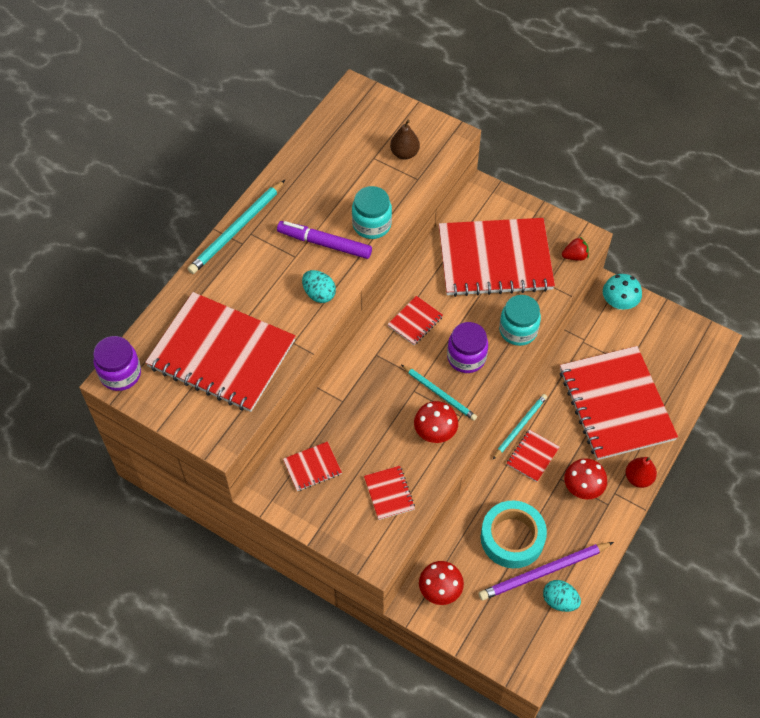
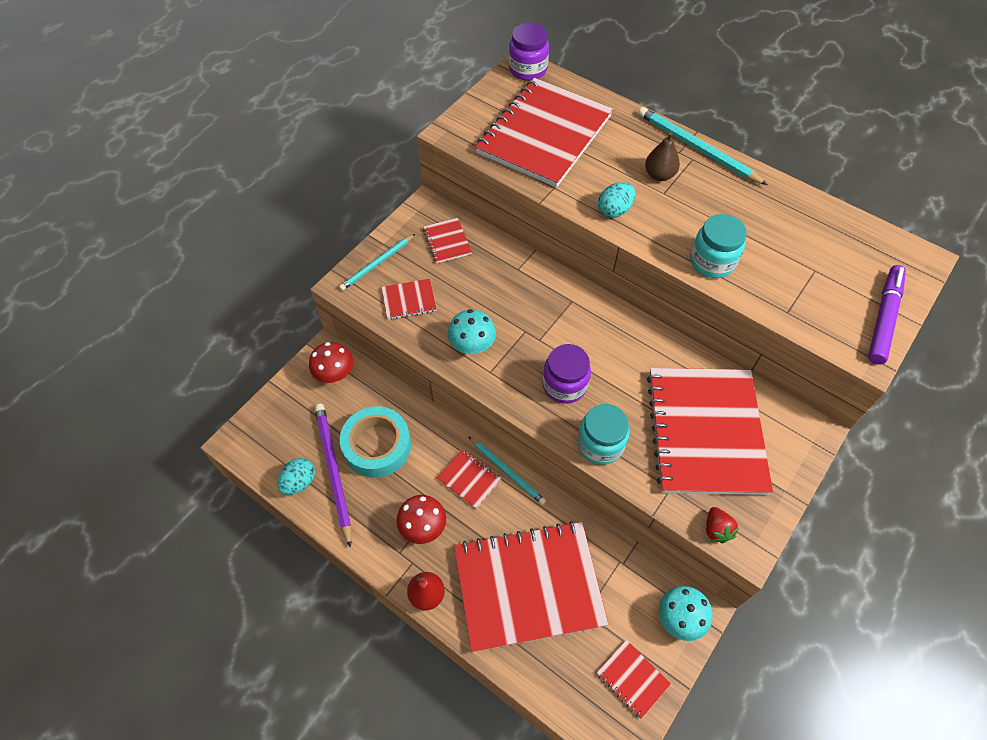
camera: 95 degrees right, 0 degrees up
purple marker [277,221,372,259] -> purple marker moved to [868,265,906,364]
red notebook [387,296,443,345] -> red notebook moved to [597,640,671,719]
brown pear [390,120,420,160] -> brown pear moved to [645,132,680,181]
turquoise pencil [402,365,477,421] -> turquoise pencil moved to [339,234,415,291]
red mushroom [414,401,458,443] -> turquoise mushroom [448,309,496,354]

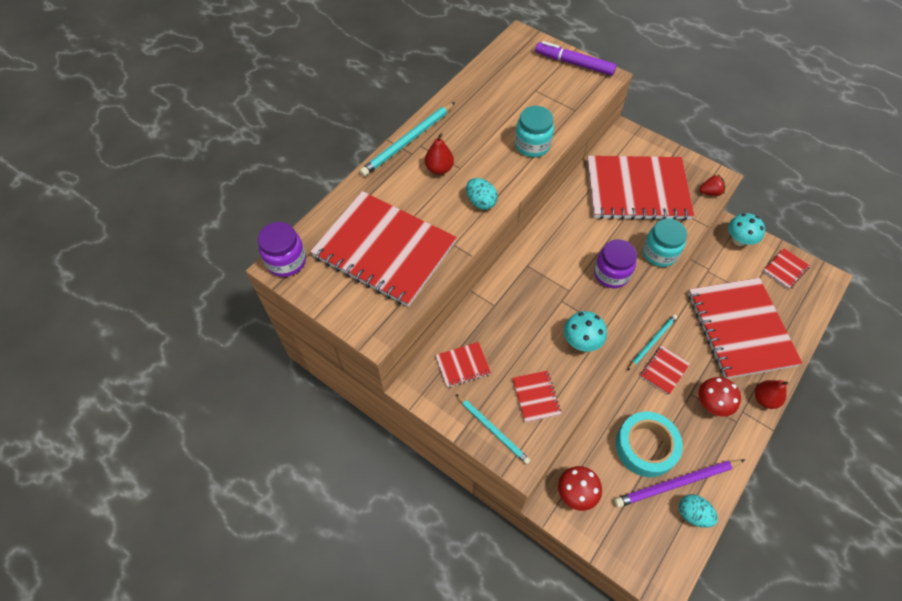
camera: 90 degrees left, 0 degrees up
brown pear [645,132,680,181] -> red pear [425,133,454,175]

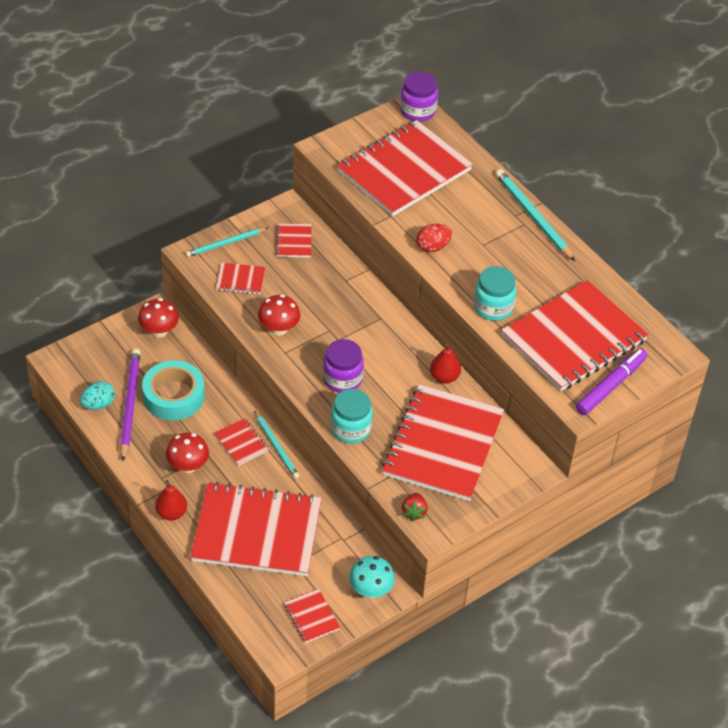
camera: 105 degrees right, 10 degrees down
red pear [425,133,454,175] -> red pear moved to [430,344,461,384]
turquoise egg [466,178,498,210] -> red egg [416,224,452,252]
turquoise mushroom [564,311,607,352] -> red mushroom [258,295,300,336]
none -> red notebook [501,280,649,391]

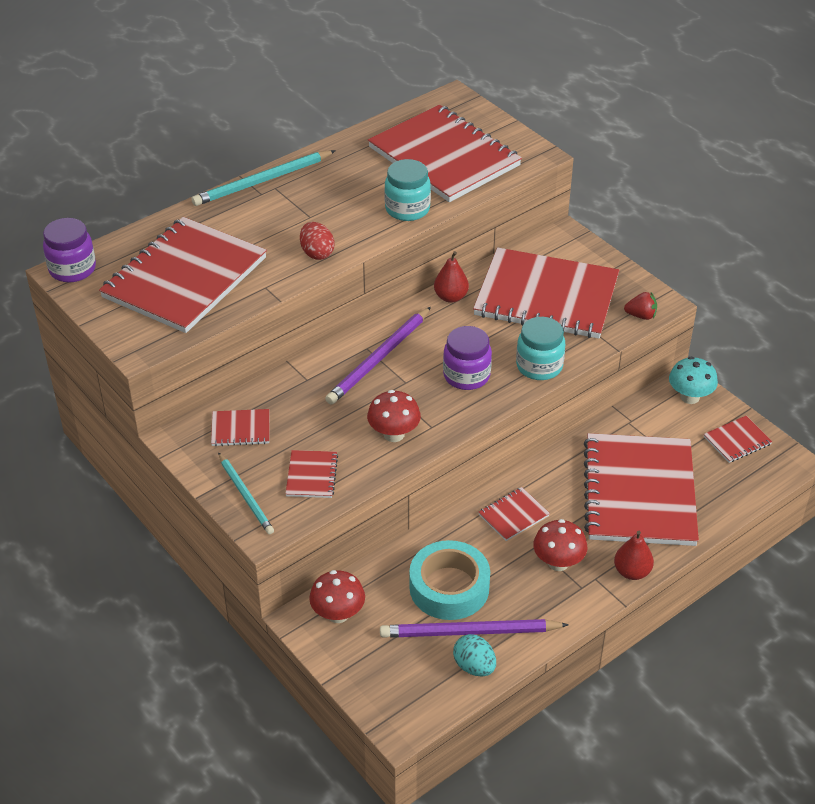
camera: 90 degrees left, 5 degrees down
turquoise pencil [254,410,299,479] -> none
red notebook [337,120,473,216] -> red notebook turned 75 degrees clockwise [99,217,267,333]
purple marker [576,348,647,415] -> none
none -> purple pencil [325,307,431,405]

